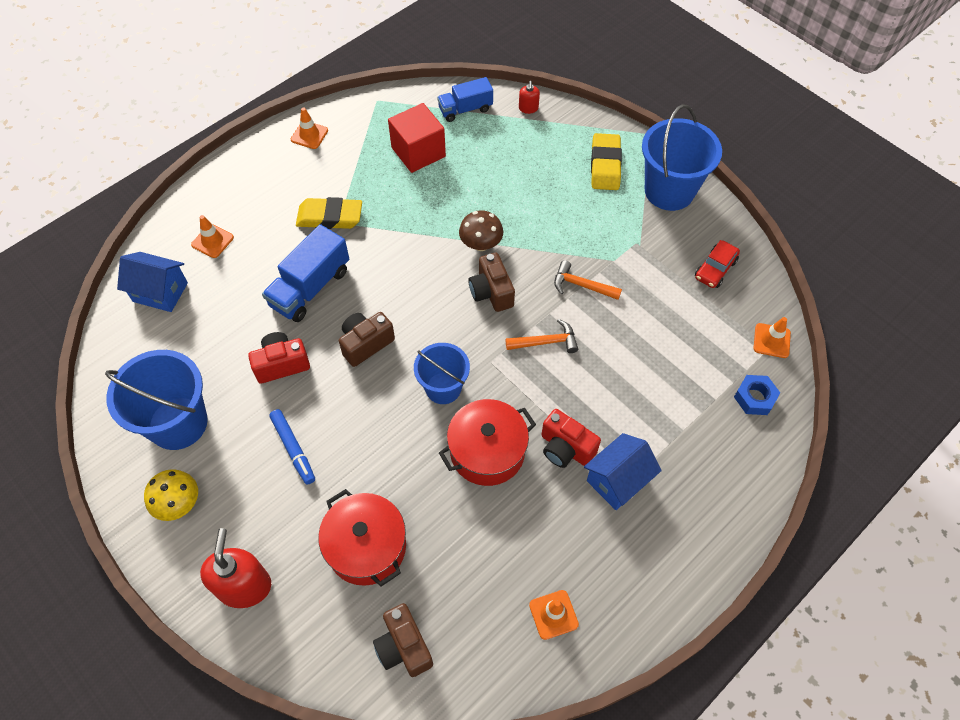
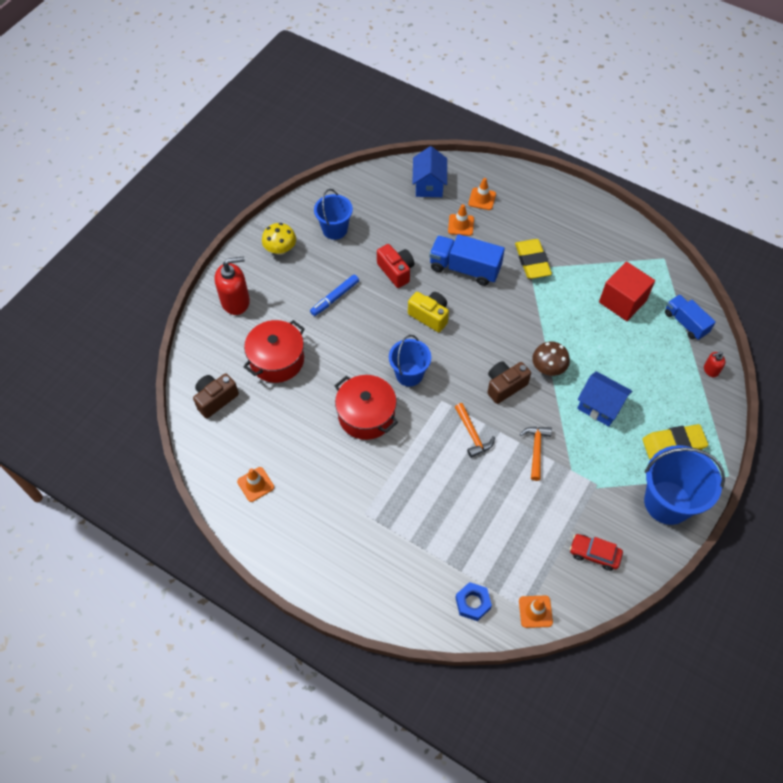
camera: 75 degrees right, 0 degrees up
blue bucket [105,350,208,450] -> blue bucket [314,189,353,240], size x0.63
orange traffic cone [291,107,328,149] -> orange traffic cone moved to [448,204,474,236]
brown camera [339,312,395,367] -> yellow camera [408,292,449,332]
red camera [541,409,601,468] -> none
blue house [584,433,662,510] -> blue house moved to [577,371,632,426]

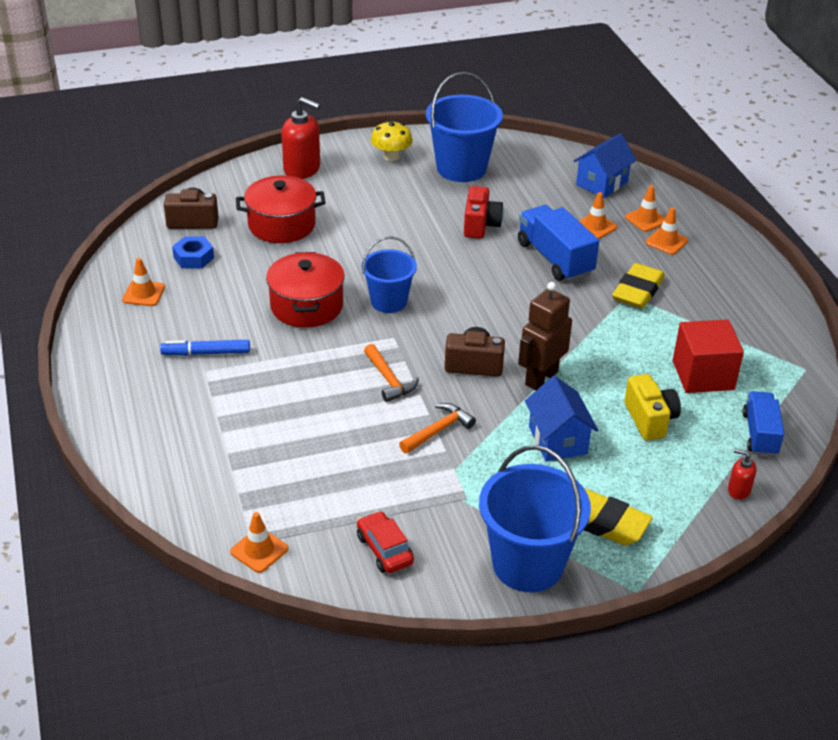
camera: 40 degrees right, 20 degrees down
blue marker [310,275,359,316] -> blue marker moved to [160,340,250,356]
blue bucket [314,189,353,240] -> blue bucket [426,72,503,182], size x1.59
yellow camera [408,292,449,332] -> yellow camera moved to [624,374,681,440]
orange hammer [455,403,495,458] -> orange hammer turned 45 degrees counterclockwise [364,344,419,402]
blue nut [455,582,492,621] -> blue nut moved to [172,236,214,269]
brown mushroom [532,341,570,376] -> brown robot [518,282,572,390]
none -> orange traffic cone [645,207,688,255]

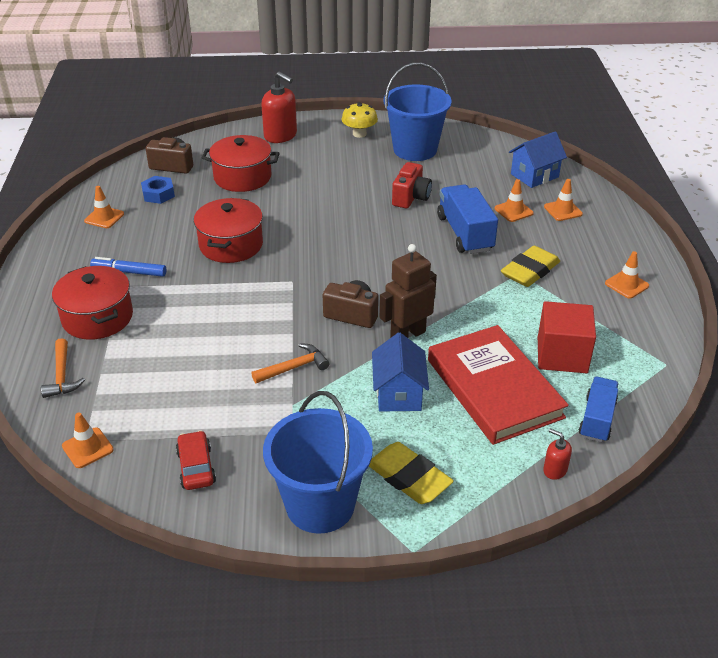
camera: 15 degrees right, 0 degrees up
blue bucket [362,236,417,313] -> none
orange hammer [364,344,419,402] -> orange hammer moved to [41,338,85,398]
yellow camera [624,374,681,440] -> red book [428,325,569,445]
orange traffic cone [645,207,688,255] -> orange traffic cone moved to [605,251,649,299]
none -> red pot [52,266,133,340]

